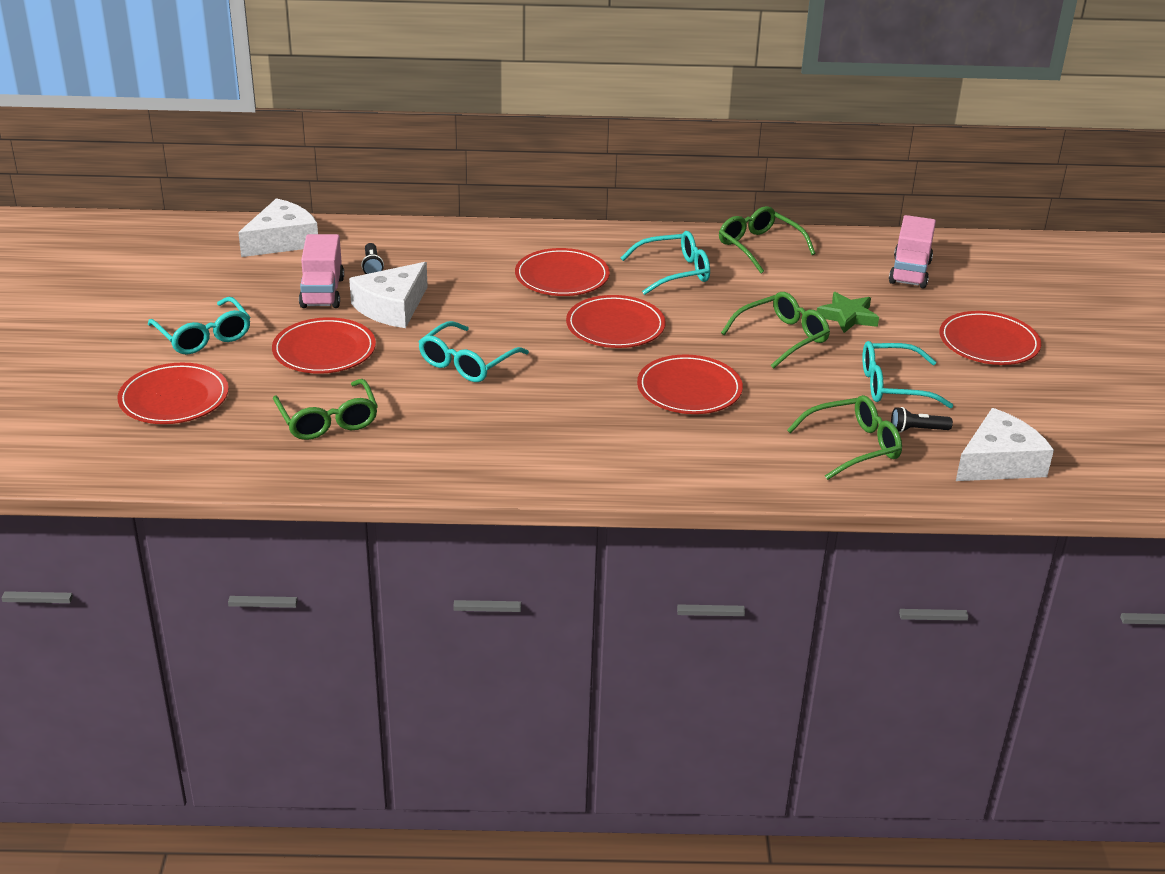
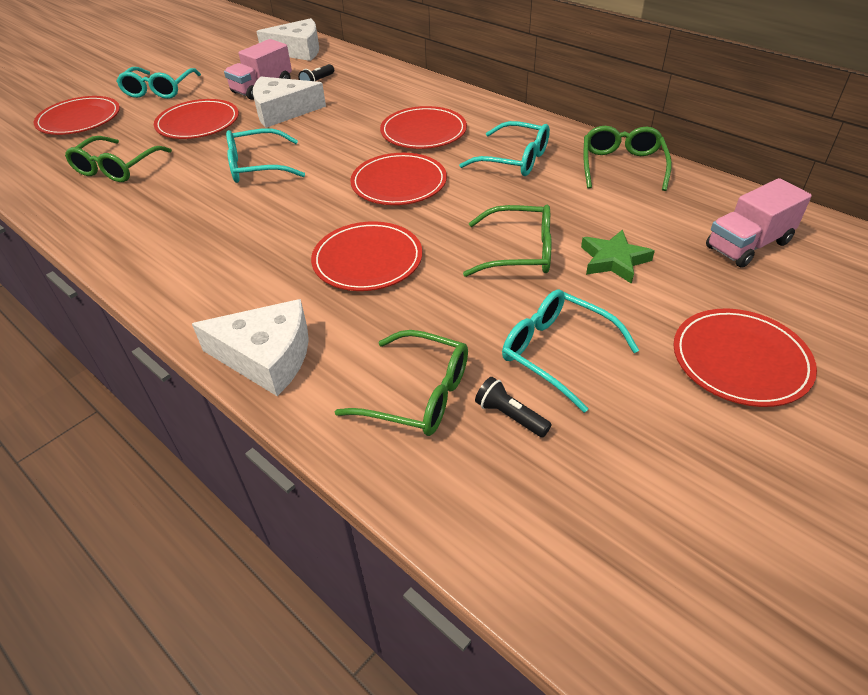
camera: 45 degrees right, 10 degrees up
white cheese [956,408,1054,481] -> white cheese moved to [192,299,309,396]

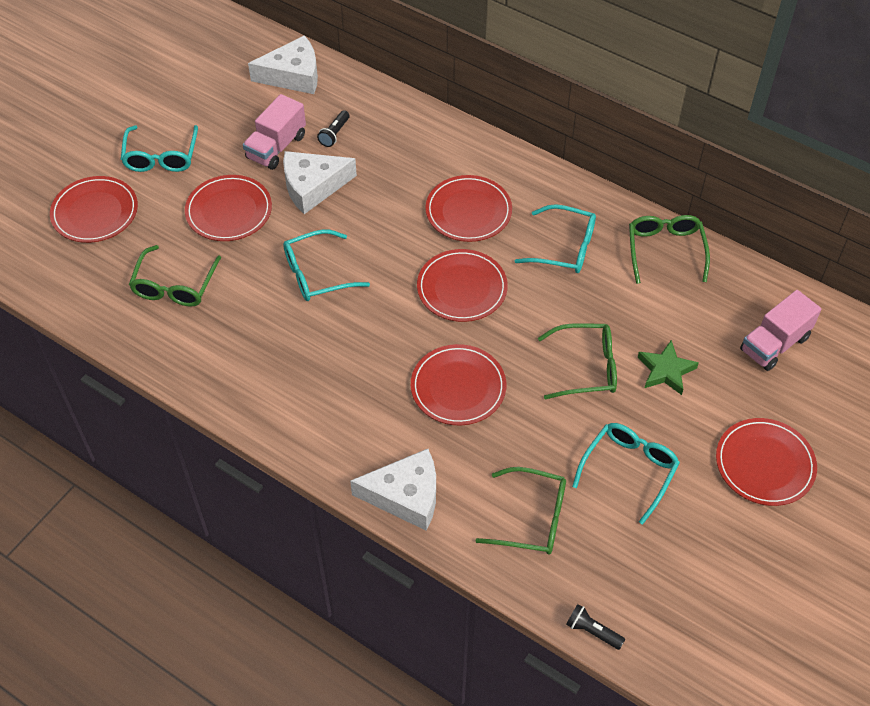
camera: 10 degrees left, 10 degrees up
black flashlight [475,377,551,438] -> black flashlight moved to [566,604,625,650]
turquoise glasses [502,289,639,413] -> turquoise glasses turned 90 degrees clockwise [572,423,680,525]

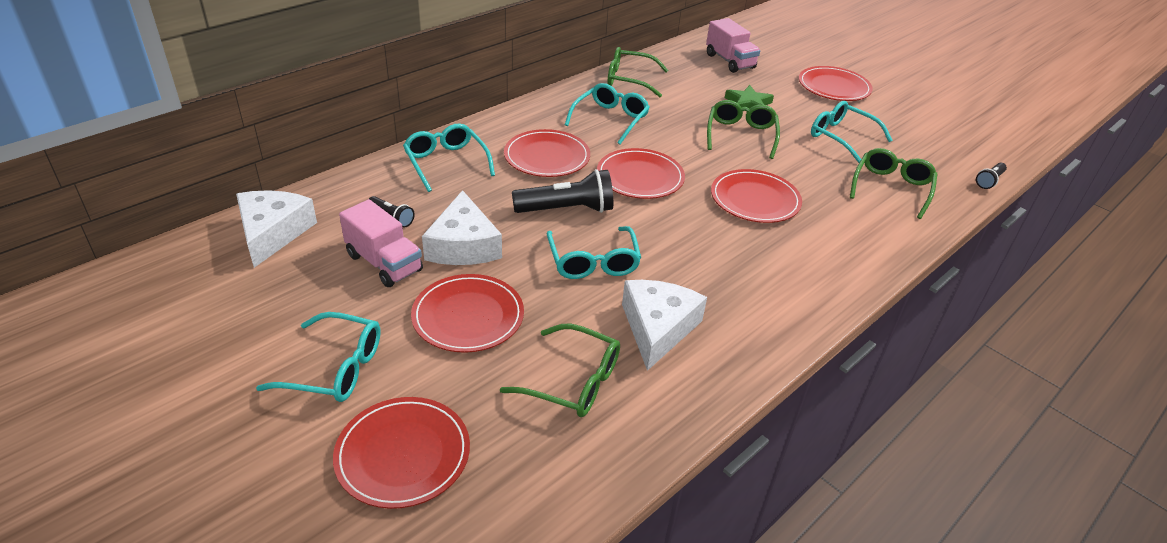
camera: 80 degrees left, 15 degrees down
white cheese [350,449,436,531] -> white cheese moved to [622,280,707,371]
none -> turquoise glasses [403,123,495,192]
none -> black flashlight [512,169,613,213]

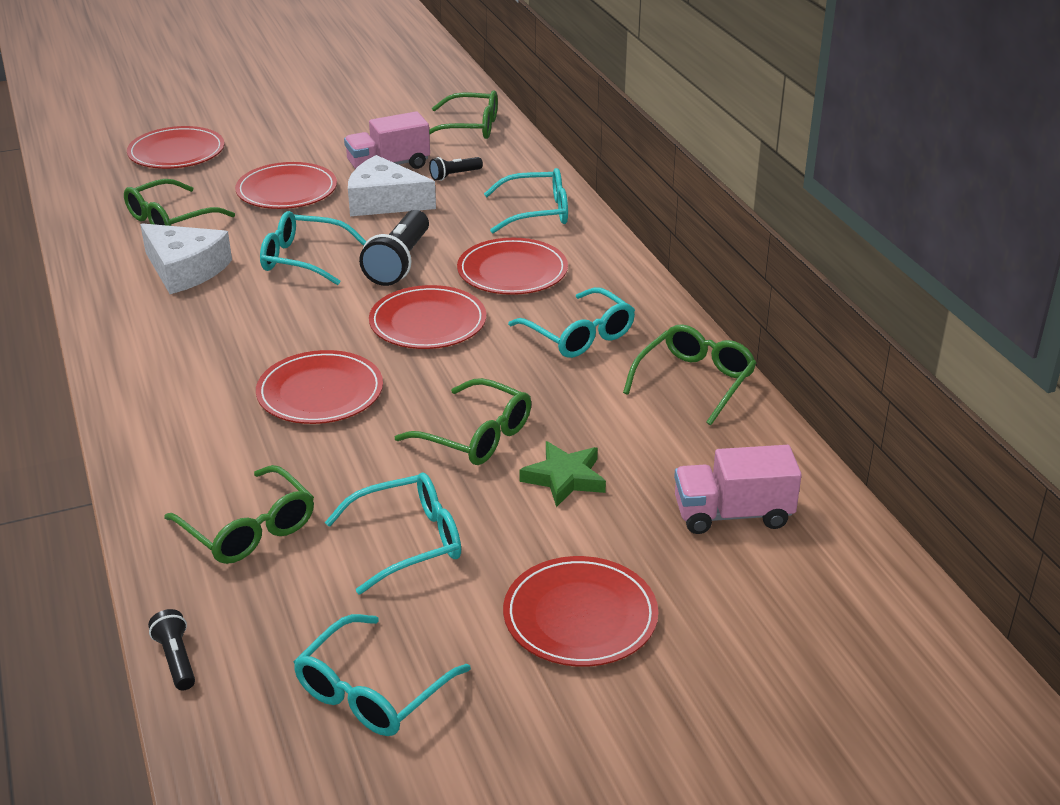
camera: 115 degrees right, 5 degrees down
white cheese [236,190,317,268] -> green glasses [429,90,498,139]
turquoise glasses [256,312,381,402] -> turquoise glasses moved to [294,614,471,736]

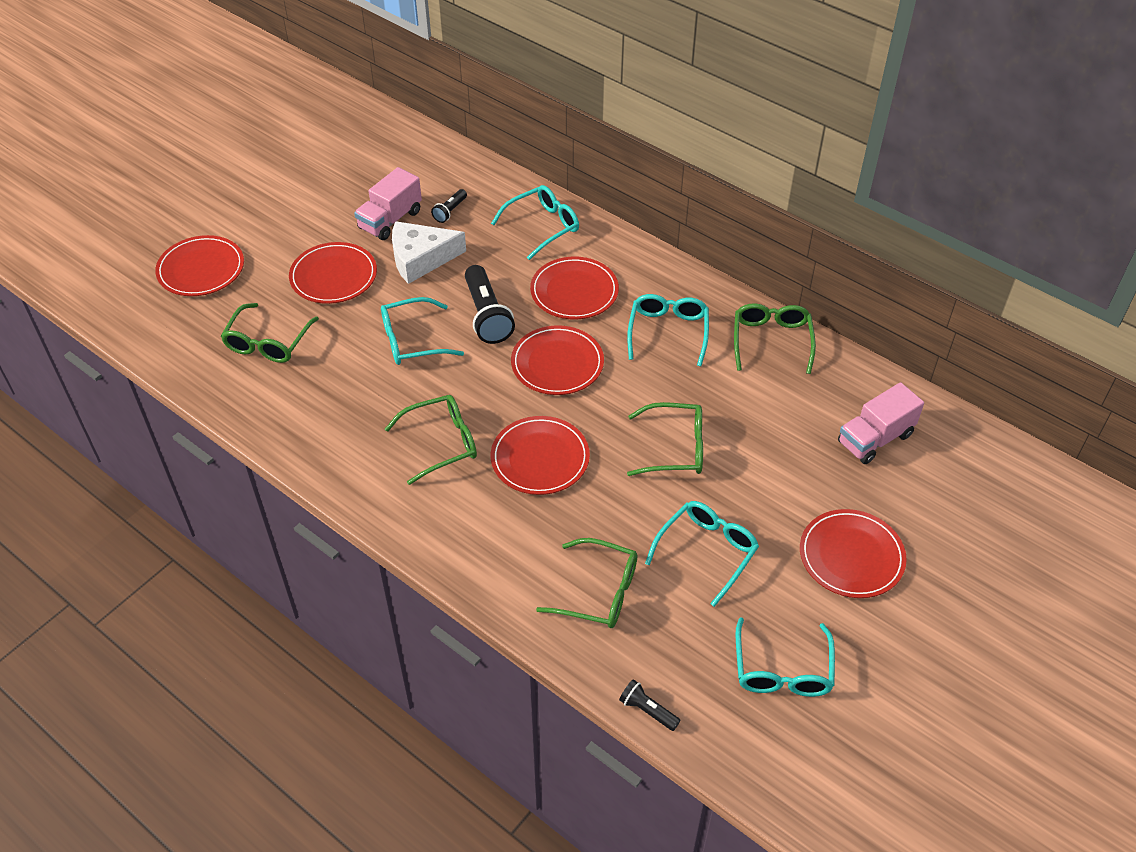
camera: 30 degrees left, 15 degrees up
white cheese [140,223,232,294] -> none
green glasses [429,90,498,139] -> green glasses moved to [385,395,477,485]
turquoise glasses [508,287,635,358] -> turquoise glasses turned 105 degrees counterclockwise [627,294,709,366]
green star [520,441,606,507] -> none

